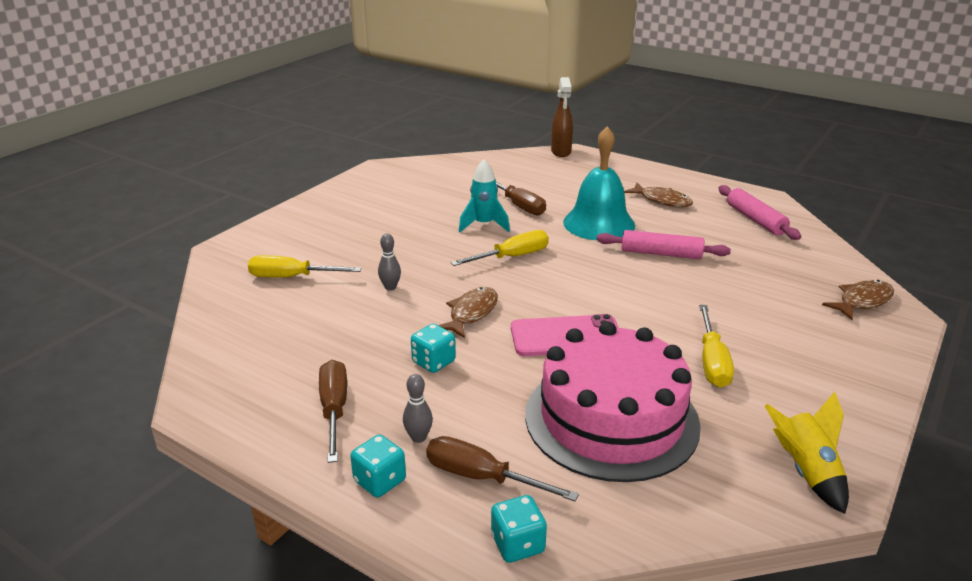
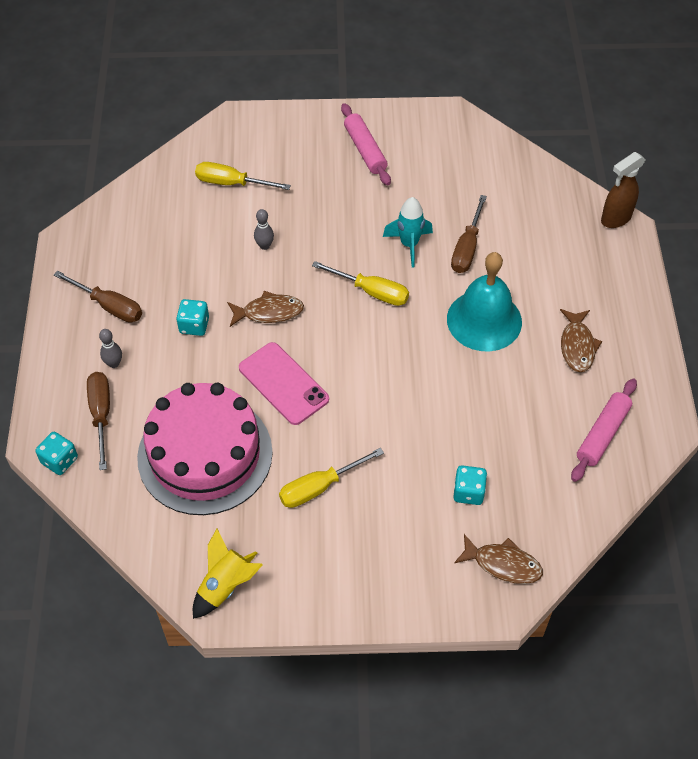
camera: 55 degrees right, 25 degrees up
yellow screwdriver [248,255,361,278] -> yellow screwdriver turned 45 degrees counterclockwise [195,162,291,190]
brown screwdriver [319,360,347,463] -> brown screwdriver turned 75 degrees clockwise [54,271,142,323]
turquoise dice [350,434,406,497] -> turquoise dice moved to [453,465,487,505]
pink rolling pin [597,230,731,259] -> pink rolling pin moved to [341,103,391,186]

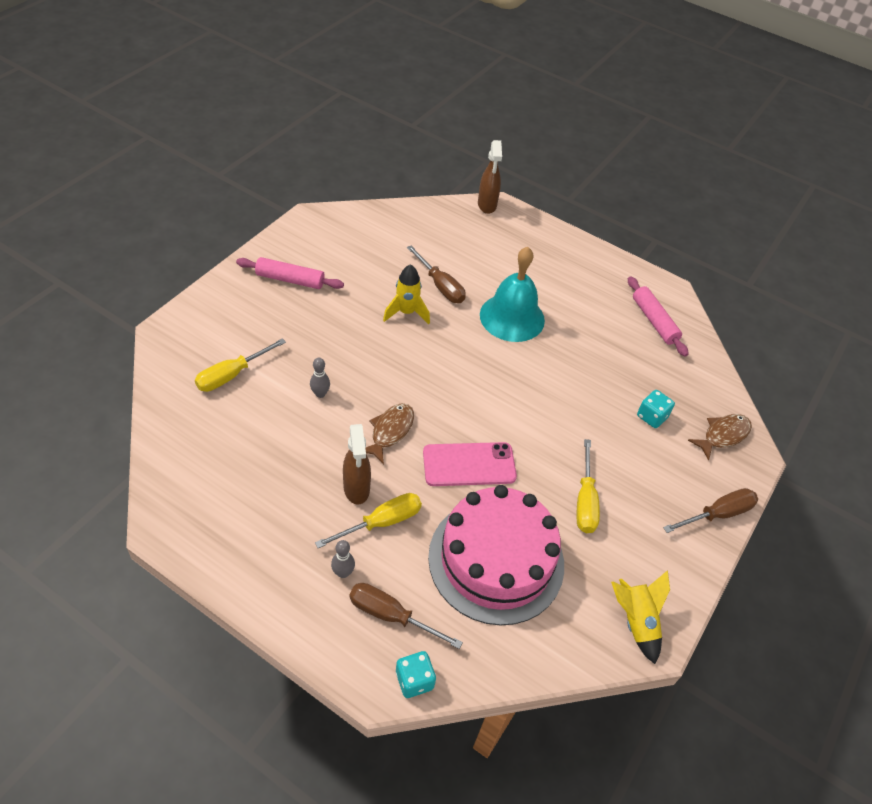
camera: 60 degrees left, 5 degrees down
brown screwdriver [54,271,142,323] -> brown screwdriver moved to [663,488,758,533]
turquoise dice [176,299,209,336] -> brown spray bottle [343,424,371,505]
yellow screwdriver [312,261,409,306] -> yellow screwdriver moved to [315,493,422,548]
turquoise rocket [383,197,433,268] -> yellow rocket [383,264,430,324]
brown fish [560,309,602,372] -> none

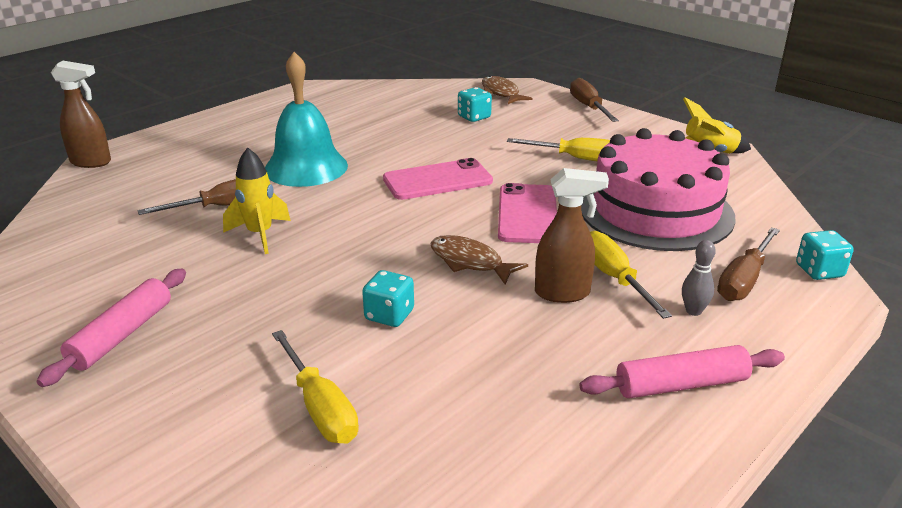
camera: 75 degrees left, 20 degrees down
grey bowling pin [310,358,330,398] -> turquoise dice [362,270,414,327]
pink rolling pin [628,276,689,357] -> pink rolling pin moved to [580,345,785,398]
none -> pink phone [383,158,493,200]

